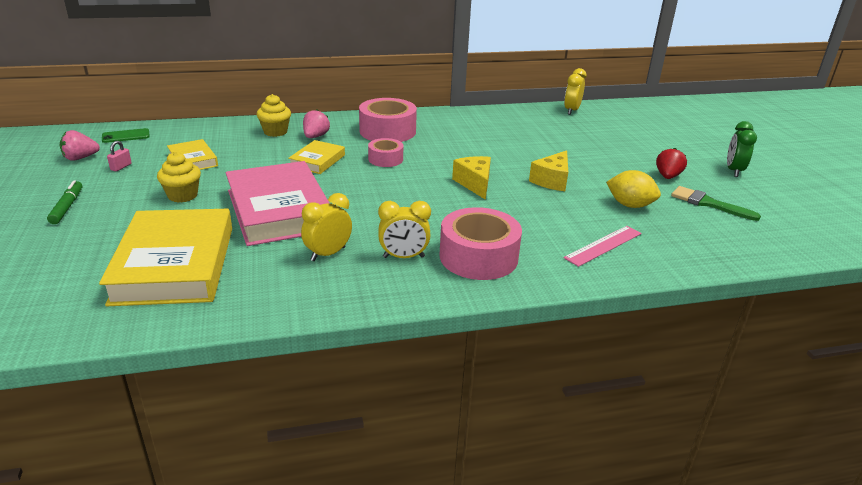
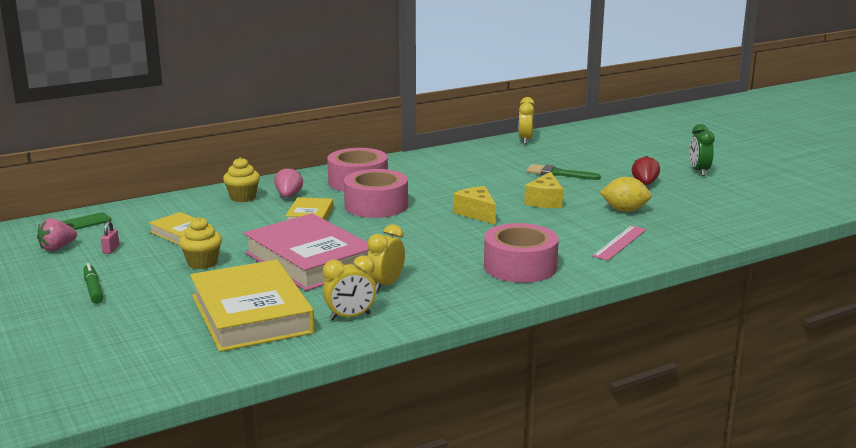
camera: 15 degrees left, 10 degrees down
pink tape [368,138,403,167] -> pink tape [344,169,408,218], size x1.77
yellow clock [378,201,431,258] -> yellow clock moved to [323,255,376,320]
green brush [671,186,761,221] -> green brush moved to [526,164,601,180]

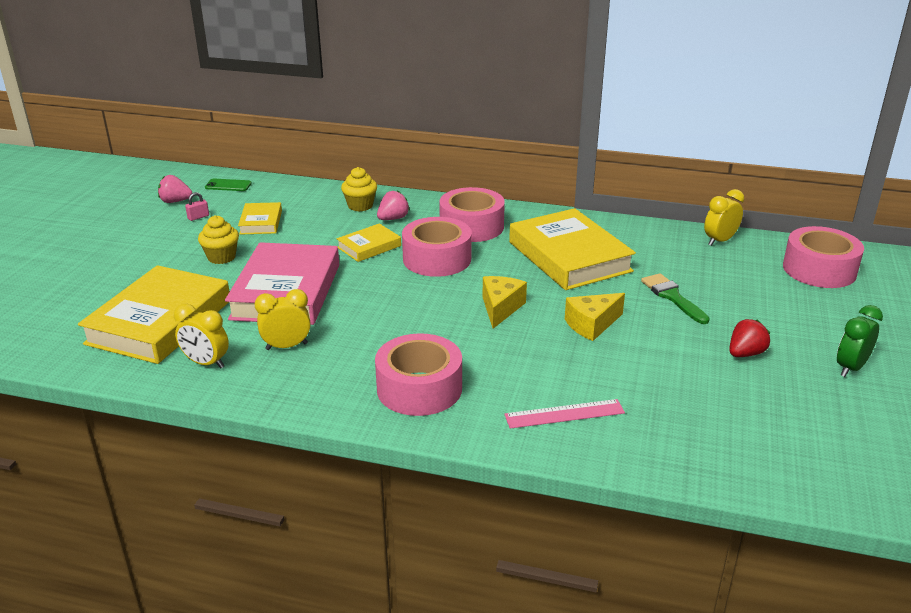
camera: 45 degrees right, 10 degrees up
green marker [84,263,103,304] -> none
yellow lemon [600,177,651,212] -> none
none -> yellow book [509,208,636,290]
none -> pink tape [783,226,864,288]

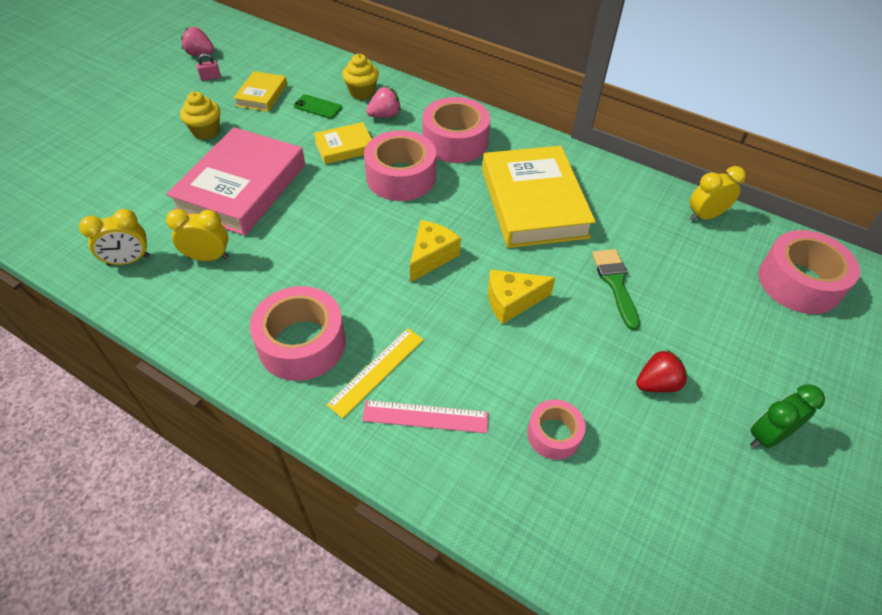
camera: 15 degrees right, 20 degrees up
yellow book [78,265,229,364] -> none
yellow clock [174,304,229,368] -> yellow clock turned 60 degrees counterclockwise [79,209,150,266]
green phone [205,179,252,191] -> green phone moved to [293,94,342,119]
none -> yellow ruler [326,328,424,418]
none -> pink tape [527,399,586,460]

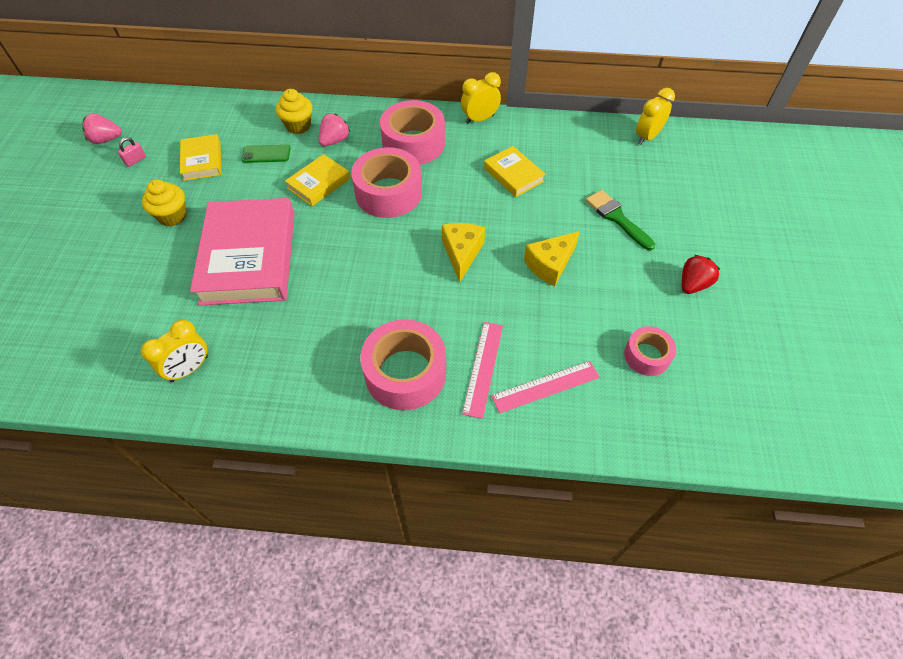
camera: 25 degrees left, 5 degrees up
yellow clock [166,209,229,261] -> yellow clock moved to [461,72,501,124]
yellow ruler [326,328,424,418] -> pink ruler [462,322,503,419]
yellow book [482,146,596,248] -> yellow book [484,146,545,197], size x0.49
green clock [750,384,825,448] -> none
pink tape [758,230,860,314] -> none

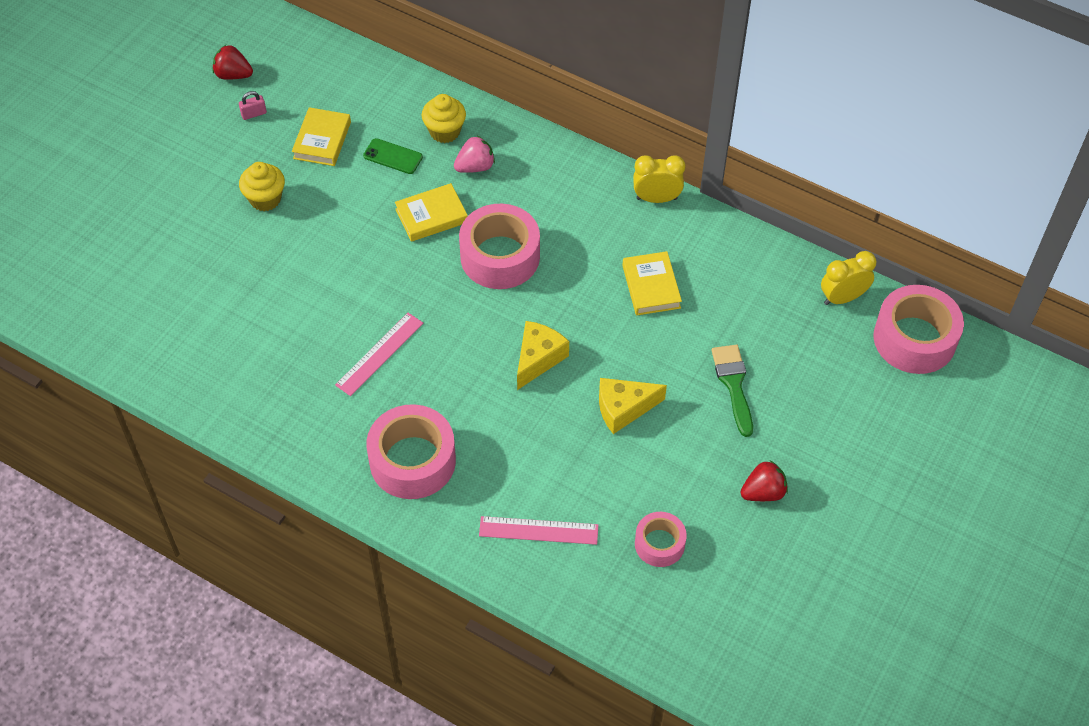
camera: 25 degrees right, 0 degrees up
pink strawberry [82,113,122,144] -> red strawberry [213,45,253,80]
yellow clock [141,320,208,382] -> none
pink book [190,198,295,306] -> none
pink tape [380,100,445,165] -> pink tape moved to [874,285,964,374]
pink ruler [462,322,503,419] -> pink ruler moved to [335,313,423,396]

